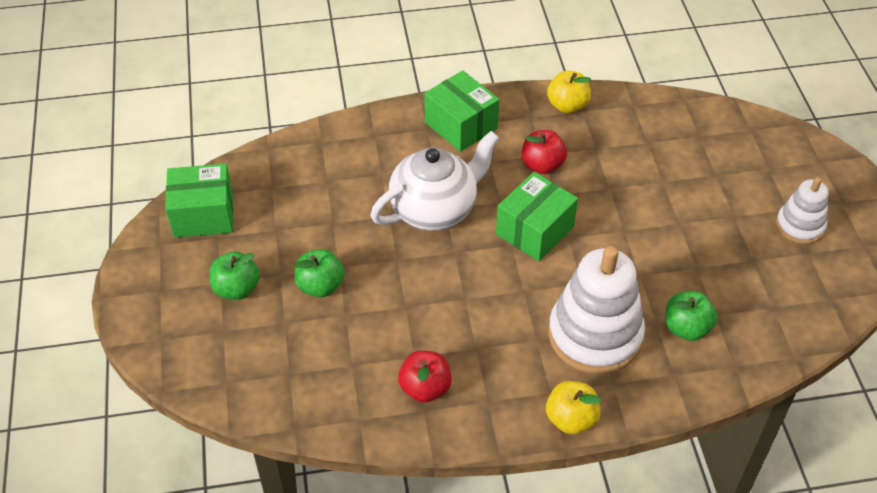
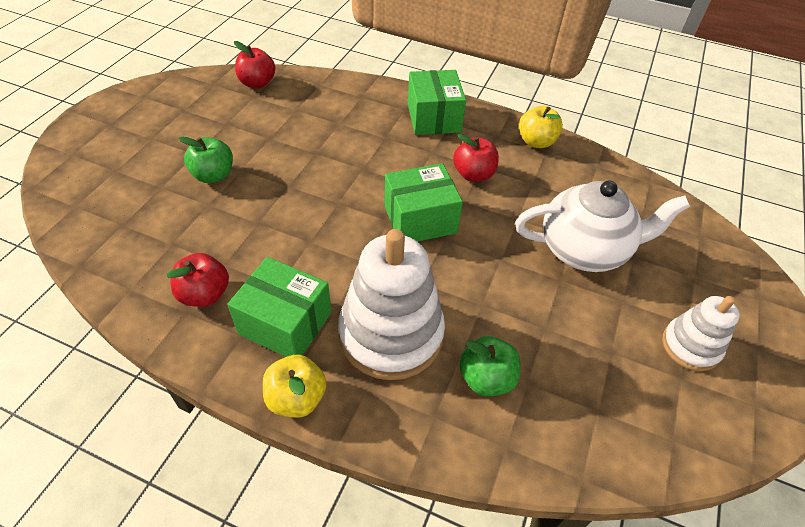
camera: 30 degrees right, 0 degrees up
green box [165,163,233,238] -> green box moved to [227,257,331,357]
green apple [210,252,260,300] -> none
white teapot [370,131,499,230] -> white teapot moved to [515,180,690,272]
none -> red apple [234,41,276,88]

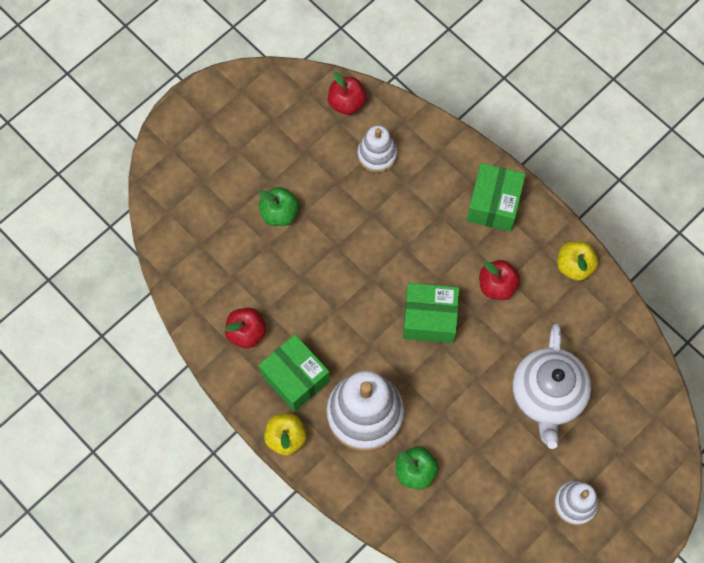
camera: 25 degrees right, 20 degrees up
white teapot [515,180,690,272] -> white teapot turned 75 degrees clockwise [512,324,591,449]
none -> white stacking toy [357,125,397,173]

